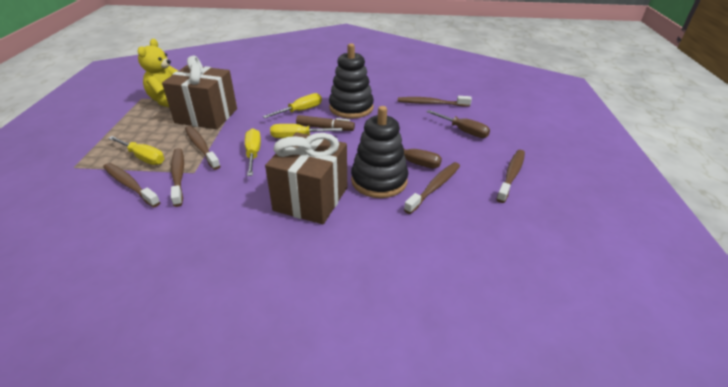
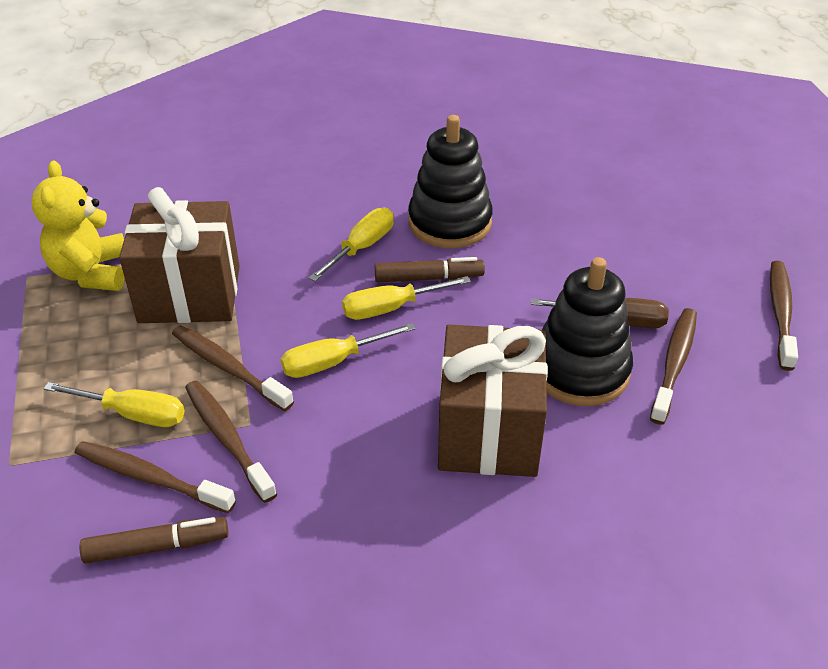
camera: 15 degrees left, 5 degrees up
yellow screwdriver [245,128,261,176] -> yellow screwdriver turned 90 degrees counterclockwise [281,323,416,378]
brown toothbrush [398,96,472,107] -> none
brown screwdriver [427,110,490,138] -> none
none -> brown marker [80,517,228,564]

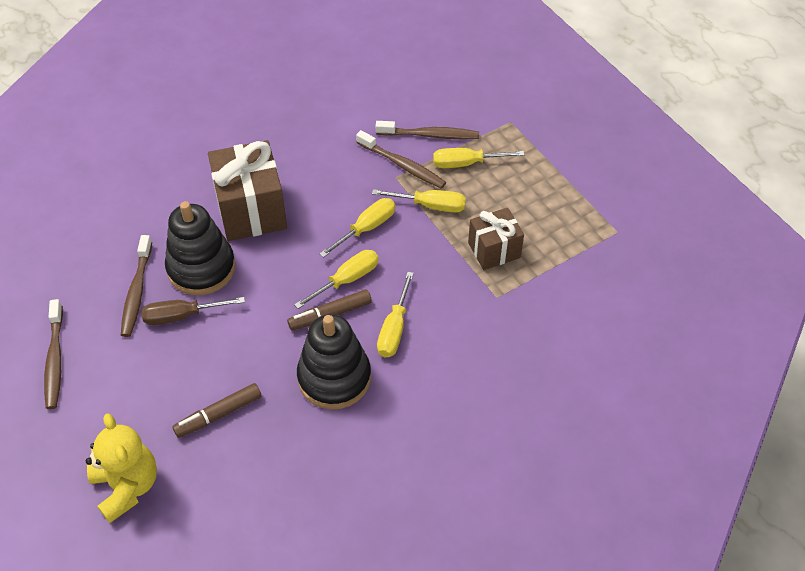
camera: 160 degrees right, 10 degrees up
yellow teddy bear [32,161,125,291] -> yellow teddy bear moved to [86,413,157,523]
brown marker [80,517,228,564] -> brown marker moved to [172,383,262,438]
brown gift [119,187,240,323] -> brown gift [468,208,524,270], size x0.60
brown toothbrush [172,325,294,411] -> yellow screwdriver [372,189,466,213]

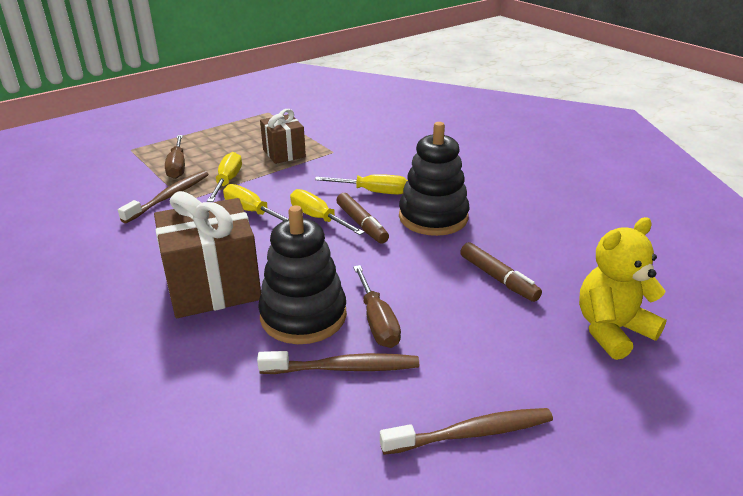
camera: 95 degrees left, 20 degrees down
brown toothbrush [376,121,479,140] -> none
yellow screwdriver [433,148,524,168] -> brown screwdriver [165,135,185,179]

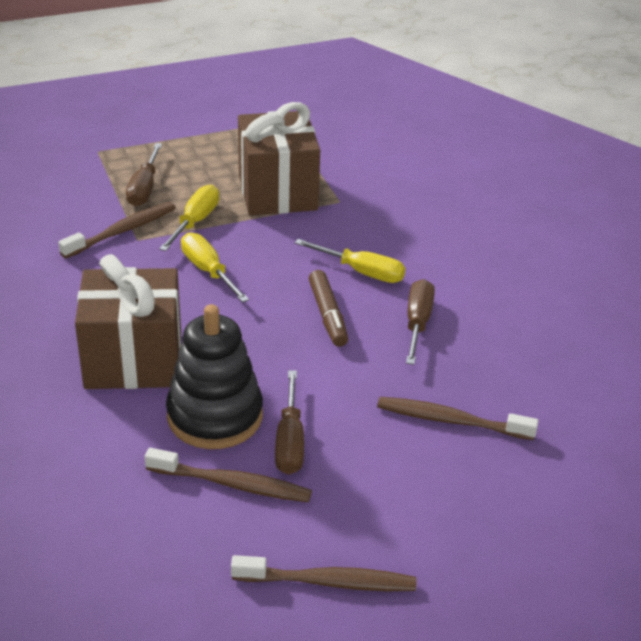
camera: 15 degrees right, 5 degrees up
brown gift [260,109,306,164] -> brown gift [238,102,320,216], size x1.65
yellow screwdriver [290,189,365,235] -> none
black stacking toy [399,122,470,236] -> brown screwdriver [406,279,435,365]
brown marker [460,242,542,302] -> brown toothbrush [377,397,538,440]
yellow teddy bear [579,217,667,360] -> none

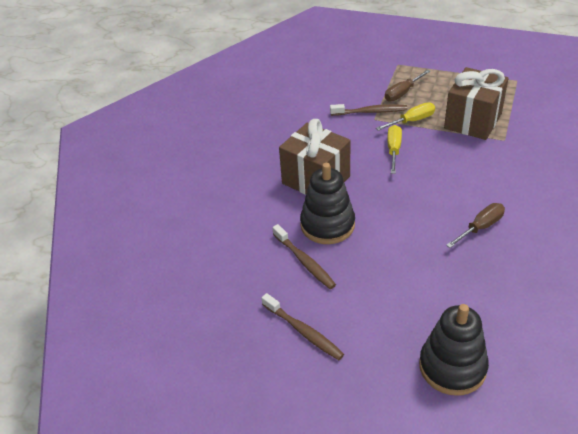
camera: 45 degrees right, 5 degrees up
brown screwdriver [275,370,304,475] -> none
yellow screwdriver [295,239,405,283] -> none
brown marker [309,270,348,347] -> none
brown toothbrush [377,397,538,440] -> none
none -> black stacking toy [419,304,489,396]

